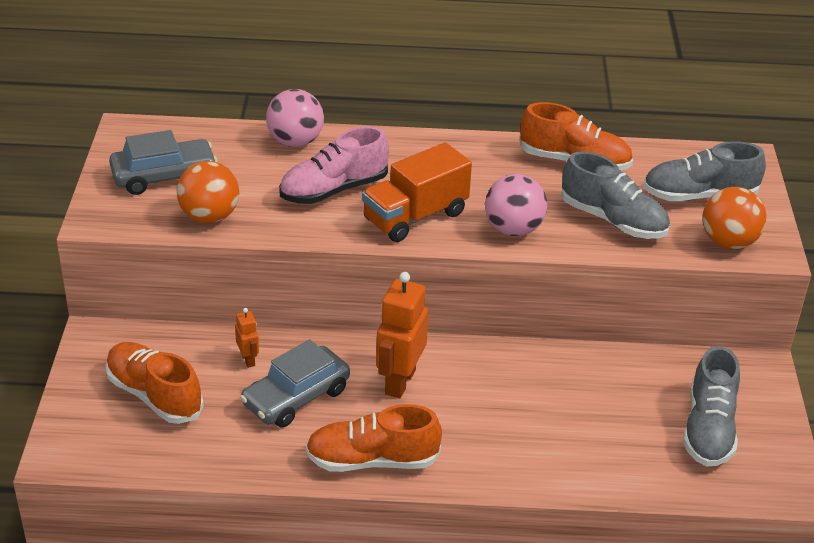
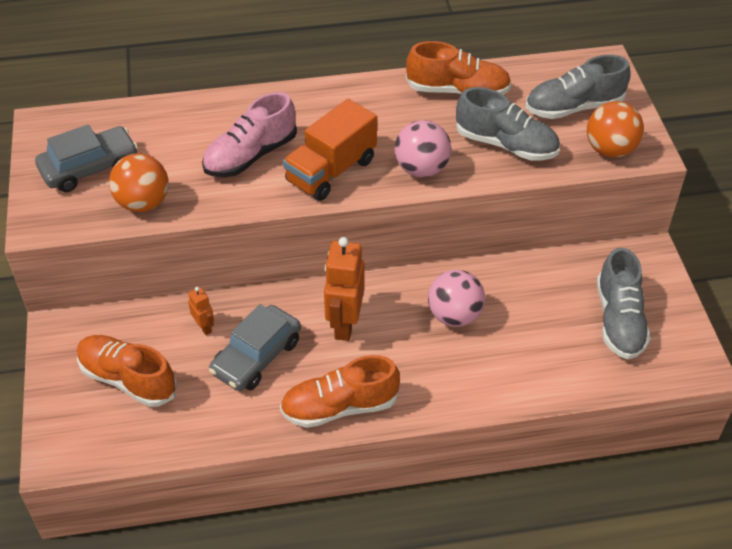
camera: 10 degrees left, 10 degrees up
pink ball [266,89,324,147] -> pink ball moved to [428,270,485,327]

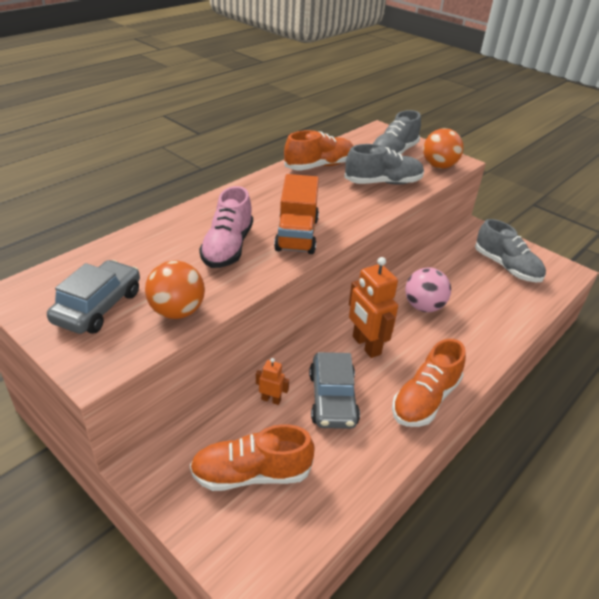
camera: 40 degrees left, 10 degrees down
pink ball [395,120,451,177] -> none

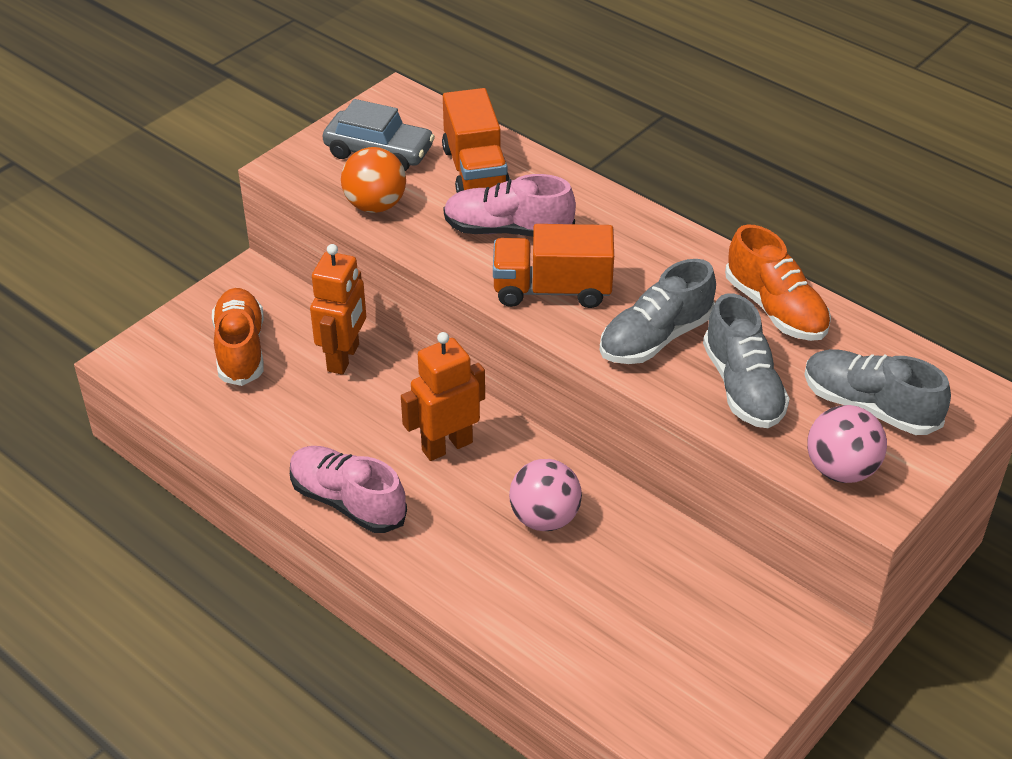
camera: 90 degrees right, 5 degrees up
orange robot [256,358,289,405] -> orange robot [310,244,366,375], size x2.05
grey car [309,352,360,429] -> none
orange shoe [392,339,466,427] -> pink shoe [290,446,407,533]
orange ball [423,128,463,169] -> pink ball [807,405,887,483]
grey shoe [475,219,546,282] -> grey shoe moved to [600,259,716,364]
none -> orange truck [442,88,510,193]

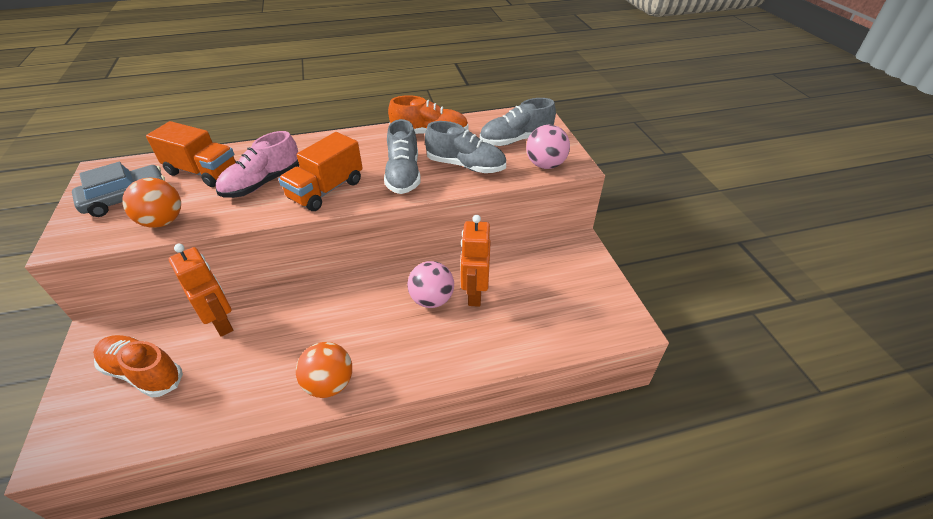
camera: 55 degrees left, 0 degrees up
pink shoe [290,446,407,533] -> orange ball [296,342,352,398]
orange robot [401,332,485,461] -> orange robot moved to [460,215,491,307]

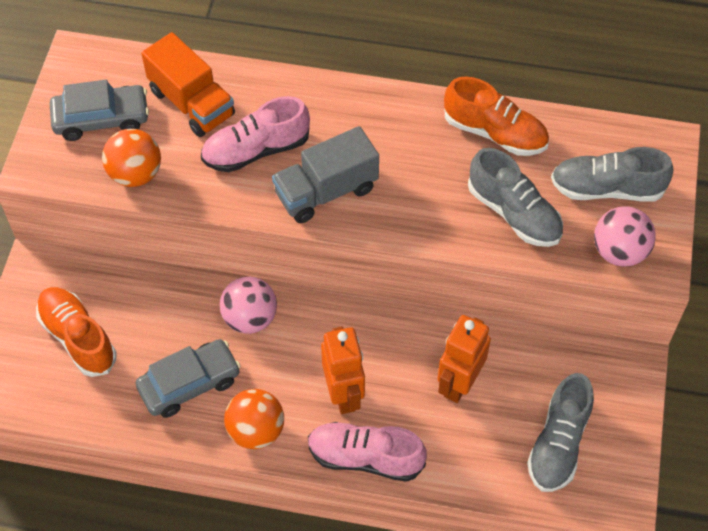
camera: 25 degrees right, 15 degrees up
orange robot [169,244,233,337] -> orange robot moved to [321,327,365,414]
orange truck [278,132,363,211] -> grey truck [272,126,379,223]
grey shoe [384,119,421,194] -> grey shoe moved to [527,373,594,492]
pink ball [407,261,454,308] -> pink ball moved to [220,277,277,334]
none -> grey car [136,339,241,418]
none -> pink shoe [308,422,427,482]

